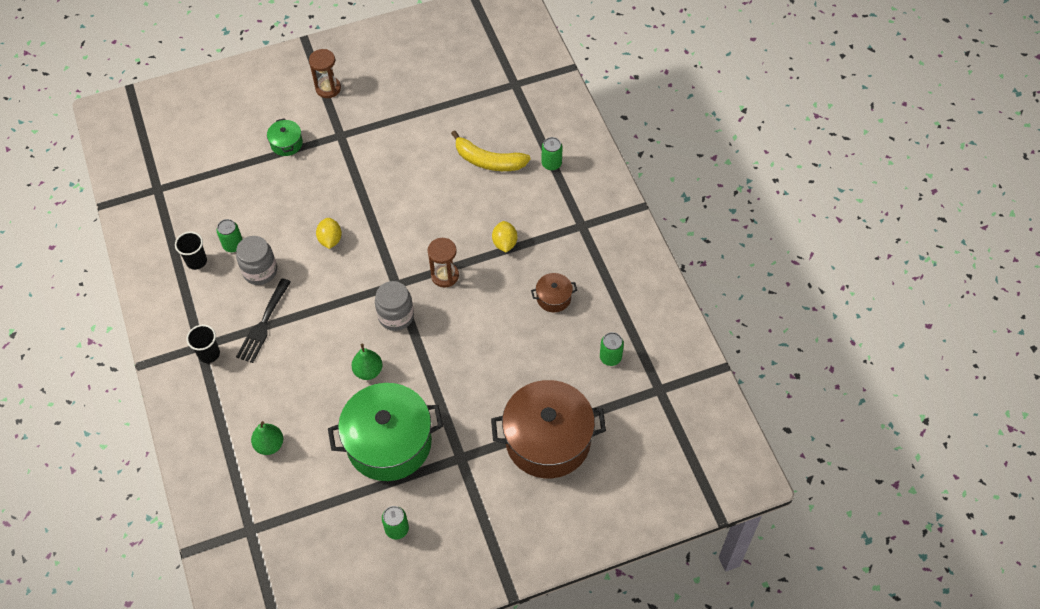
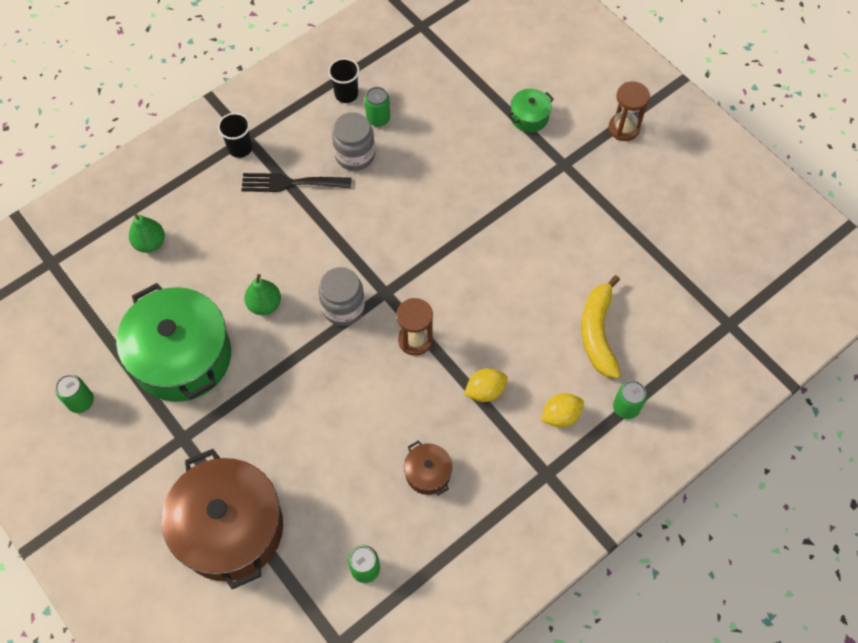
camera: 70 degrees right, 5 degrees up
yellow lemon [316,218,342,249] -> yellow lemon moved to [541,393,584,427]

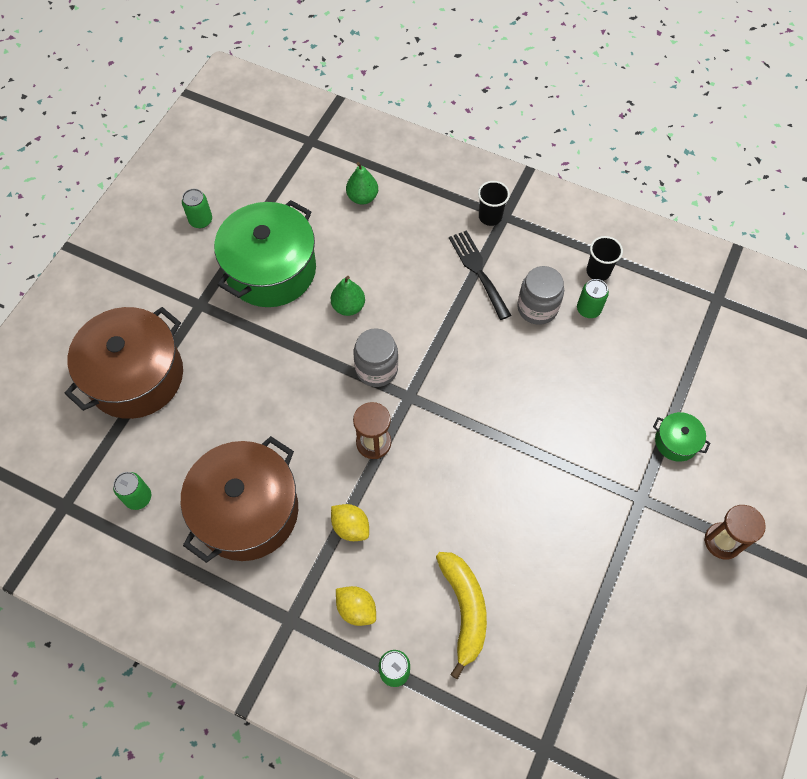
camera: 65 degrees right, 0 degrees up
brown pot [404,440,452,495] -> brown pot [181,436,298,563], size x2.31
yellow banana [581,275,621,379] -> yellow banana turned 105 degrees clockwise [436,552,487,679]

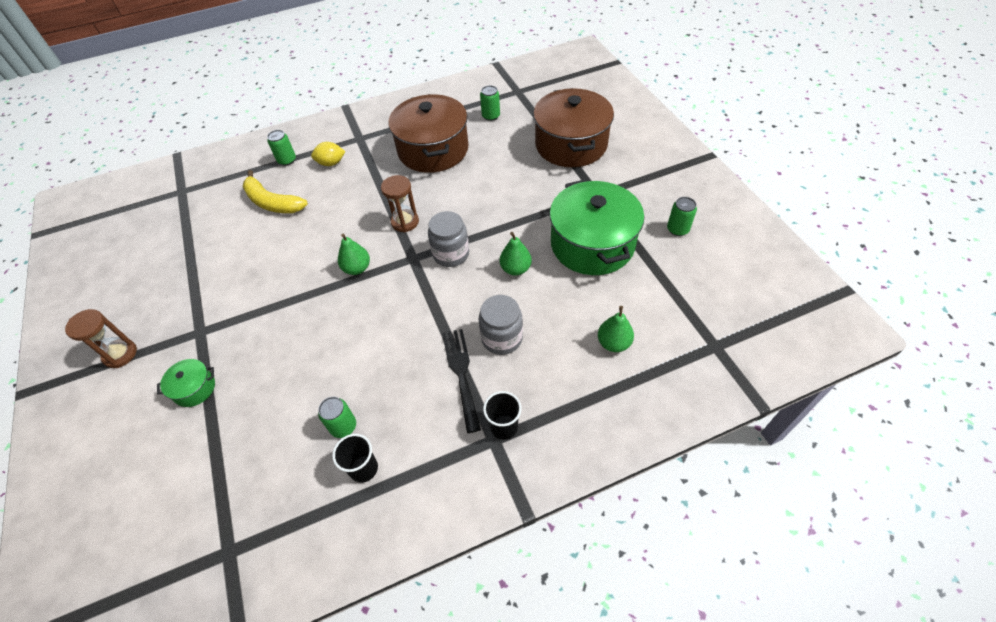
camera: 135 degrees right, 10 degrees down
yellow lemon [331,504,369,541] -> none
black fork [449,230,511,320] -> black fork turned 120 degrees counterclockwise [442,329,481,433]
grey jar [517,266,564,325] -> grey jar moved to [479,295,523,355]
none -> green pear [338,234,370,275]

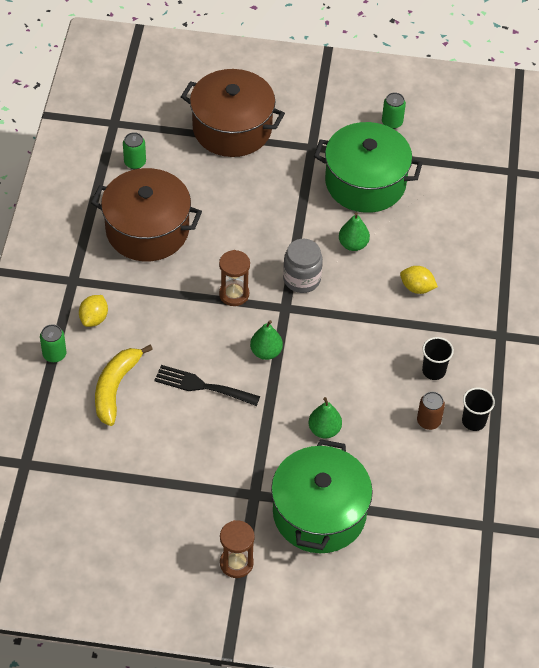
camera: 65 degrees left, 0 degrees up
green pot [157,359,215,407] -> green pot [271,439,373,553], size x2.31
yellow banana [243,170,308,213] -> yellow banana turned 135 degrees clockwise [95,345,153,426]
green can [318,397,356,438] -> brown can [417,392,445,430]
black fork [442,329,481,433] -> black fork moved to [154,365,260,406]
grey jar [479,295,523,355] -> yellow lemon [400,266,438,294]
black cup [483,391,522,440] -> black cup moved to [422,337,454,380]
green pear [598,306,634,352] -> green pear moved to [308,397,342,438]

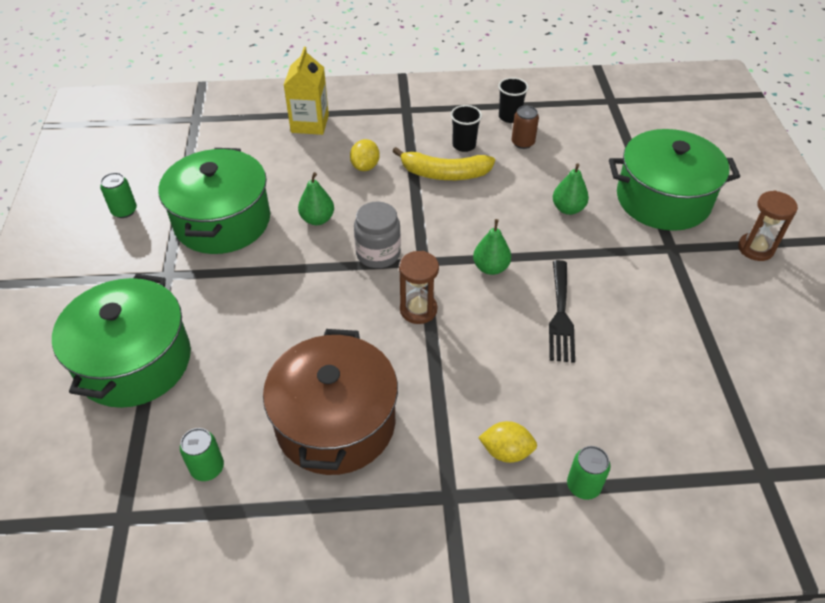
camera: 100 degrees left, 5 degrees down
yellow banana [95,345,153,426] -> yellow banana moved to [392,147,495,180]
brown pot [181,69,285,157] -> green pot [52,273,191,408]
none -> yellow carton [284,47,329,135]

